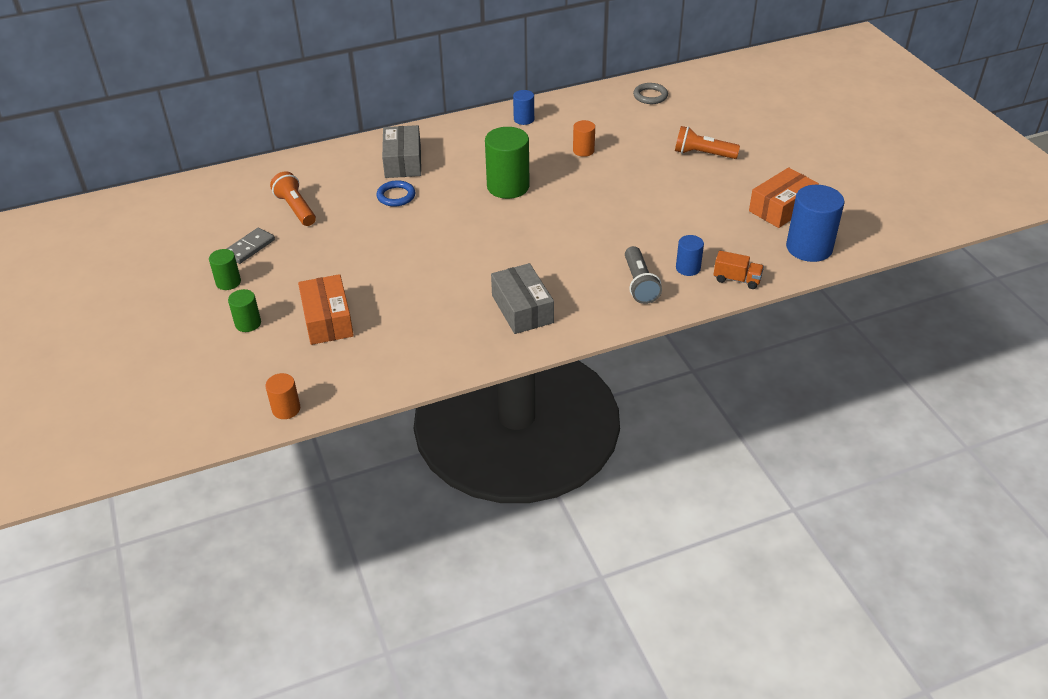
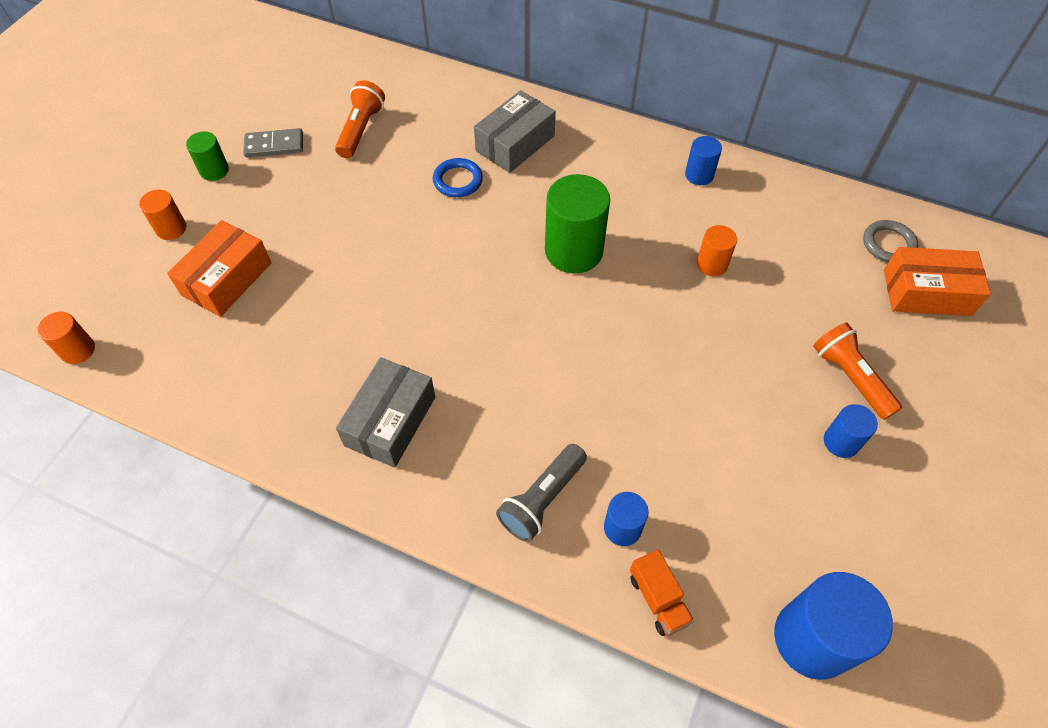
camera: 45 degrees right, 15 degrees up
green cylinder [228,289,261,332] -> orange cylinder [139,189,186,240]
orange box [749,167,819,228] -> orange box moved to [884,247,991,316]
none -> blue cylinder [824,404,878,458]

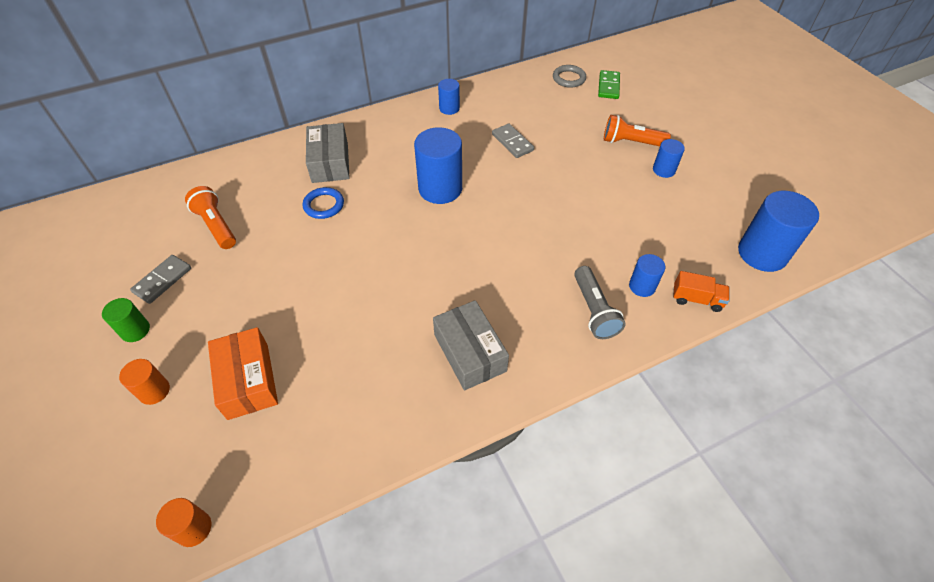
camera: 50 degrees left, 5 degrees down
green cylinder [545,174,610,274] -> blue cylinder [414,127,462,204]
orange cylinder [697,225,737,276] -> grey domino [492,124,534,158]
orange box [884,247,991,316] -> green domino [598,70,620,99]

